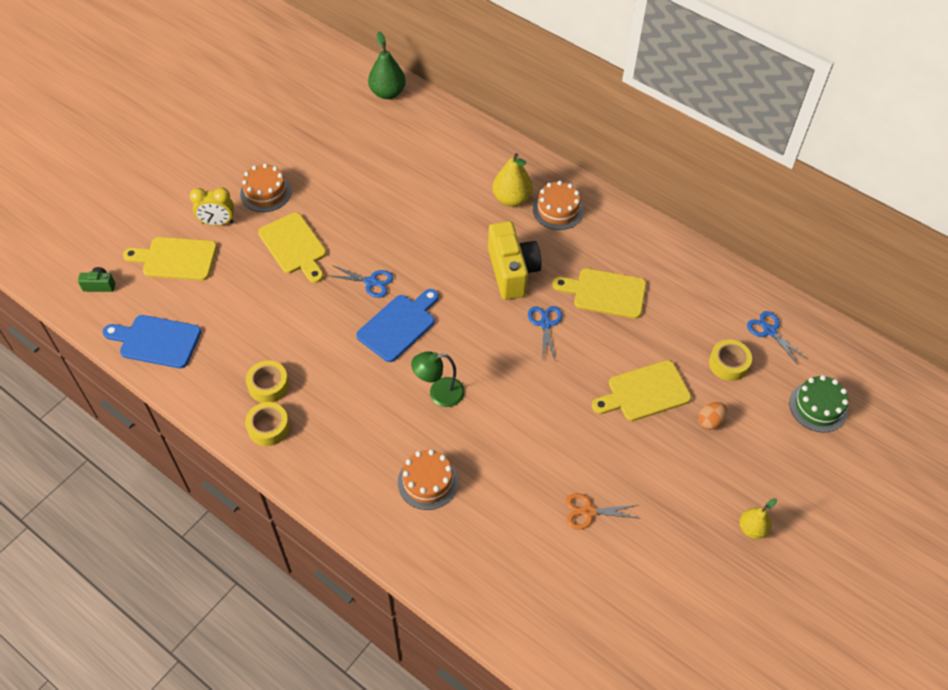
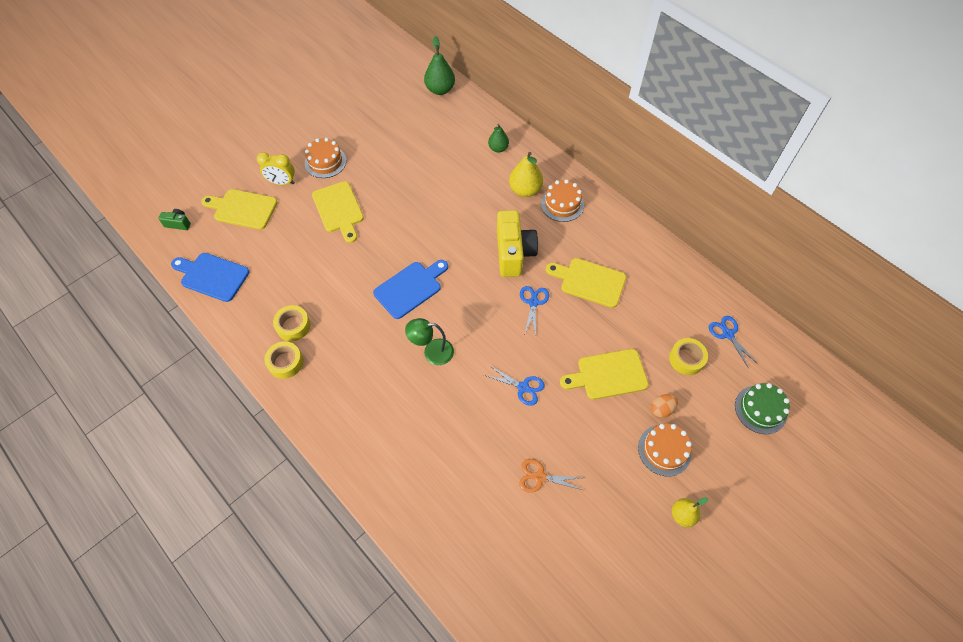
camera: 10 degrees right, 5 degrees up
blue scissors [327,265,393,298] -> blue scissors moved to [484,365,545,406]
orange cake [398,449,458,510] -> orange cake moved to [638,424,692,476]
none -> green pear [488,124,509,153]

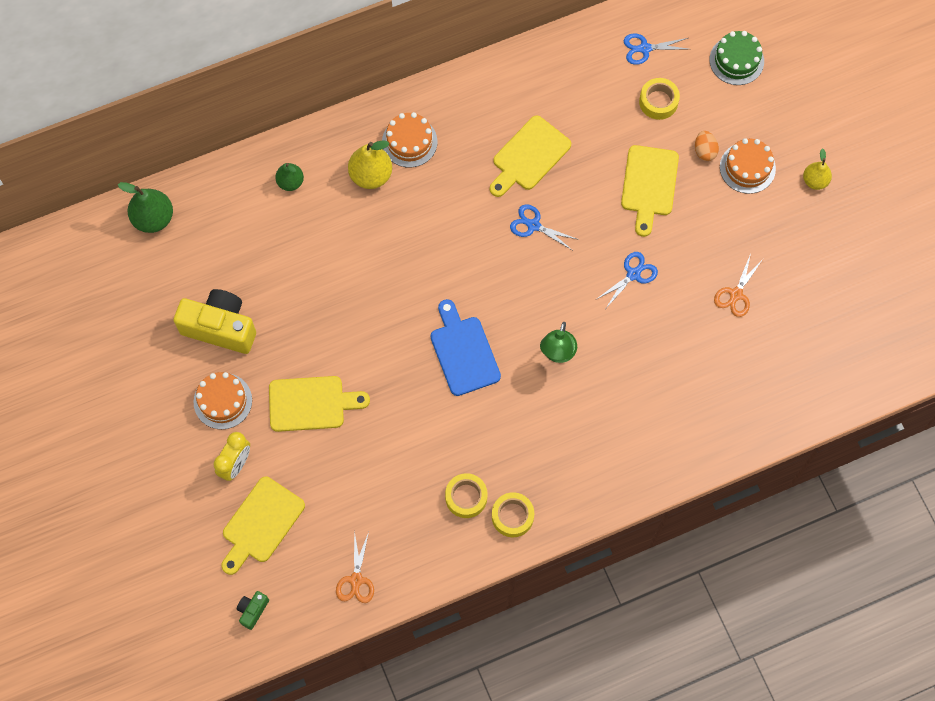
camera: 70 degrees left, 10 degrees up
blue cutting board [171,253,249,302] -> orange scissors [336,530,374,603]
yellow camera [497,210,538,277] -> yellow camera moved to [173,289,256,354]

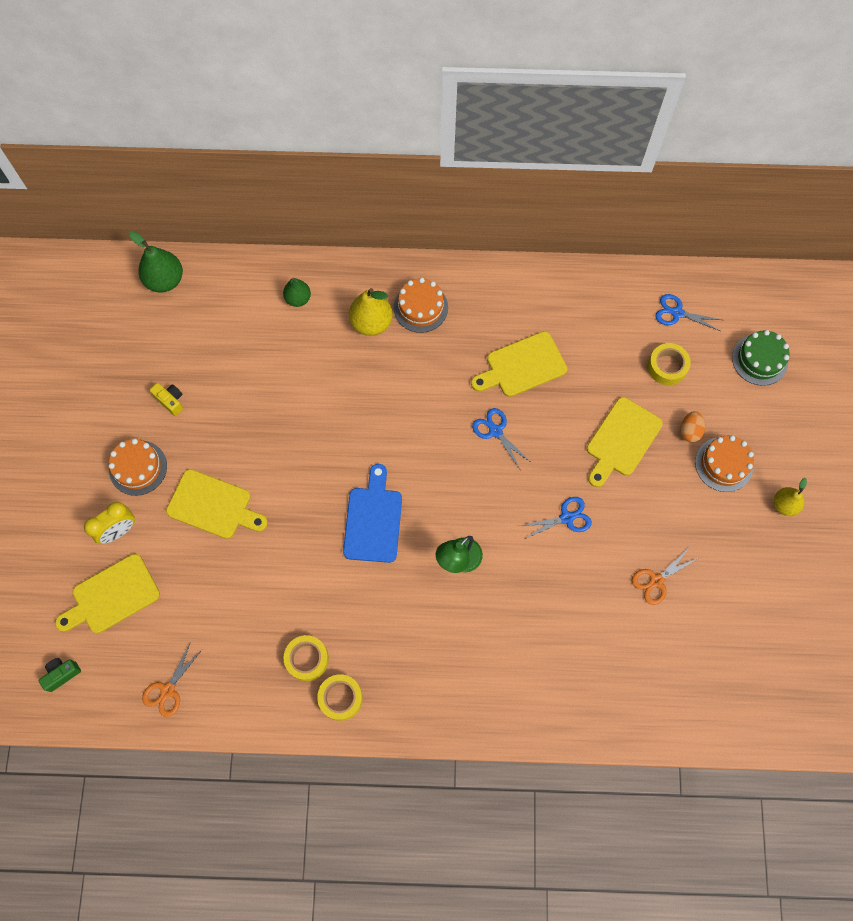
camera: 25 degrees right, 0 degrees up
yellow camera [173,289,256,354] -> yellow camera [149,383,183,416], size x0.45

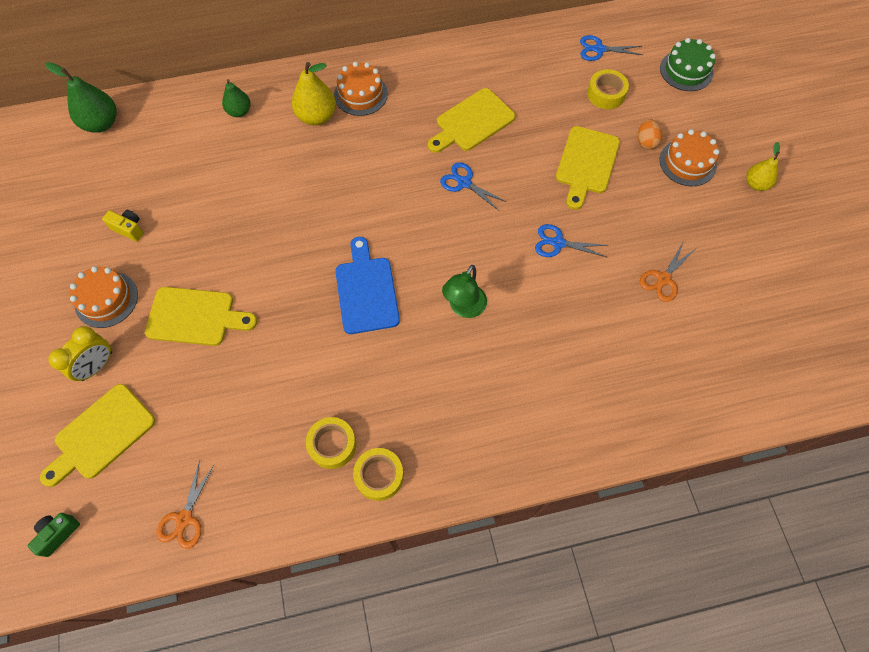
camera: 15 degrees left, 5 degrees down
blue scissors [520,497,592,539] -> blue scissors turned 135 degrees counterclockwise [535,224,608,257]

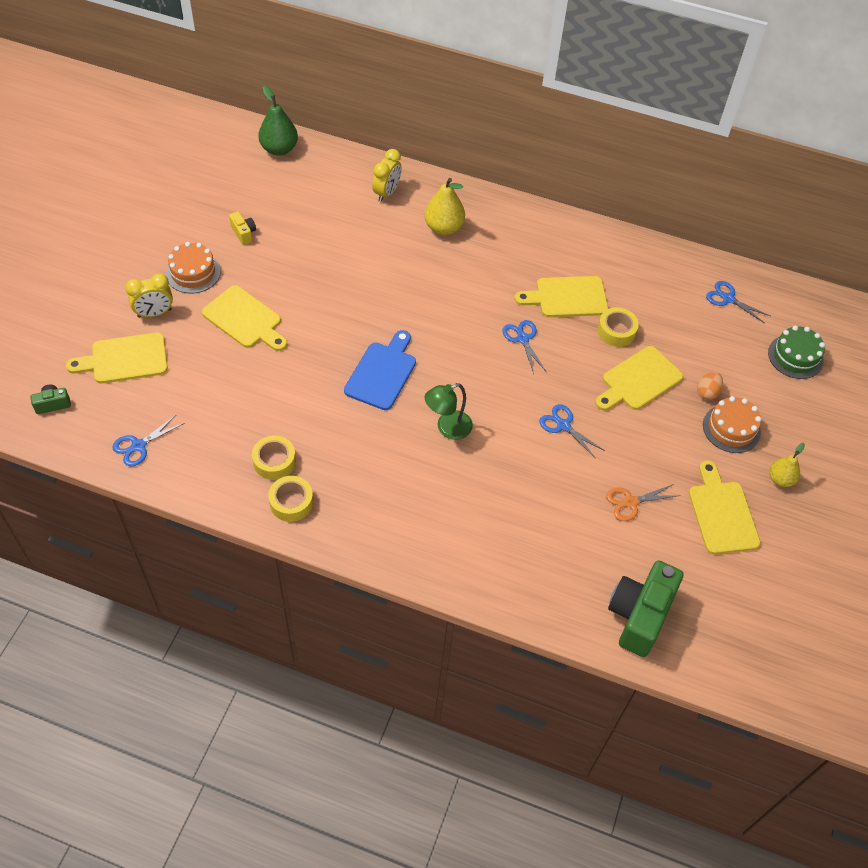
camera: 30 degrees right, 10 degrees down
orange scissors [156,460,215,549] -> blue scissors [112,415,184,466]
green pear [222,79,251,117] -> yellow clock [372,149,402,202]
orange cake [334,62,388,116] -> none
yellow tape [587,69,629,109] -> yellow tape moved to [597,307,639,347]
none -> green camera [608,560,683,657]
none -> yellow cutting board [689,460,761,554]

